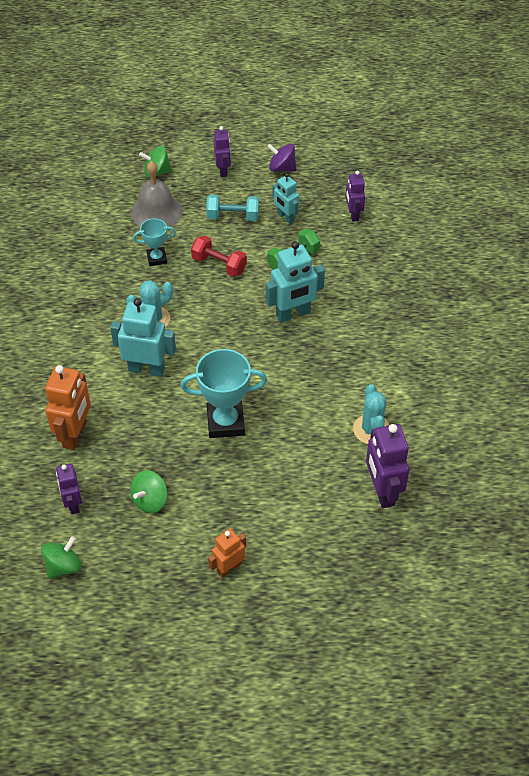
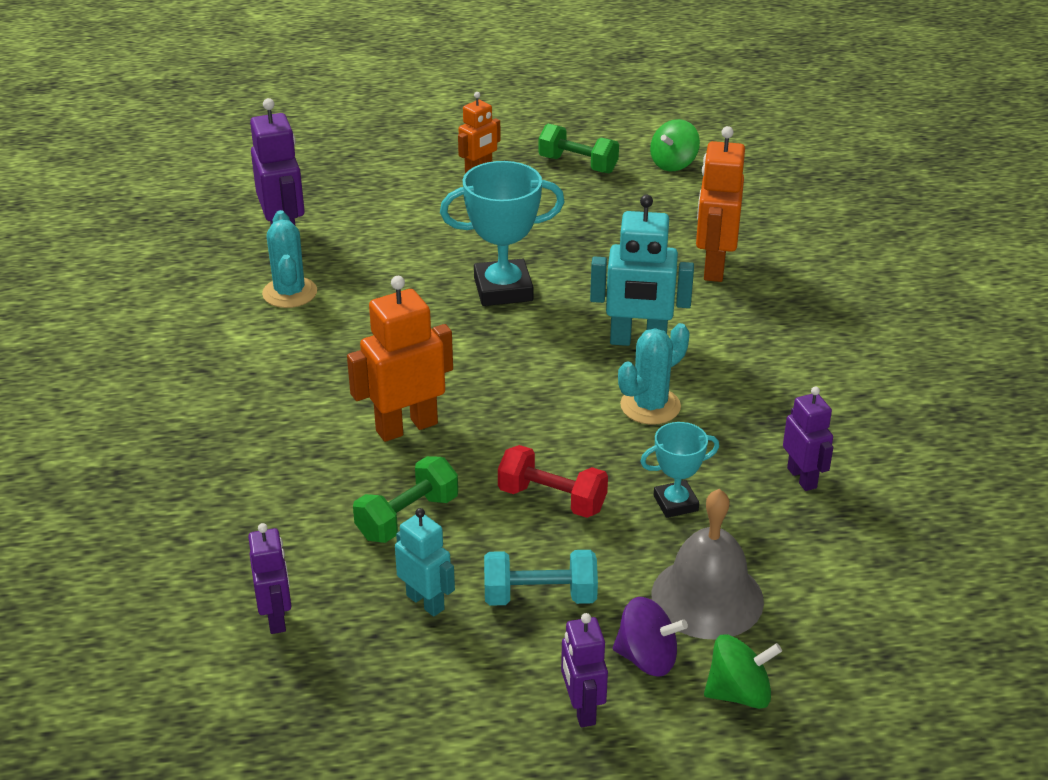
camera: 175 degrees right, 15 degrees down
purple robot [56,464,82,514] -> purple robot moved to [783,387,833,491]
green spinning top [130,470,168,513] -> none
turquoise robot [266,241,325,323] -> orange robot [347,276,453,442]
purple spinning top [267,144,296,172] -> purple spinning top moved to [613,597,688,677]
none -> green dumbbell [538,124,619,173]

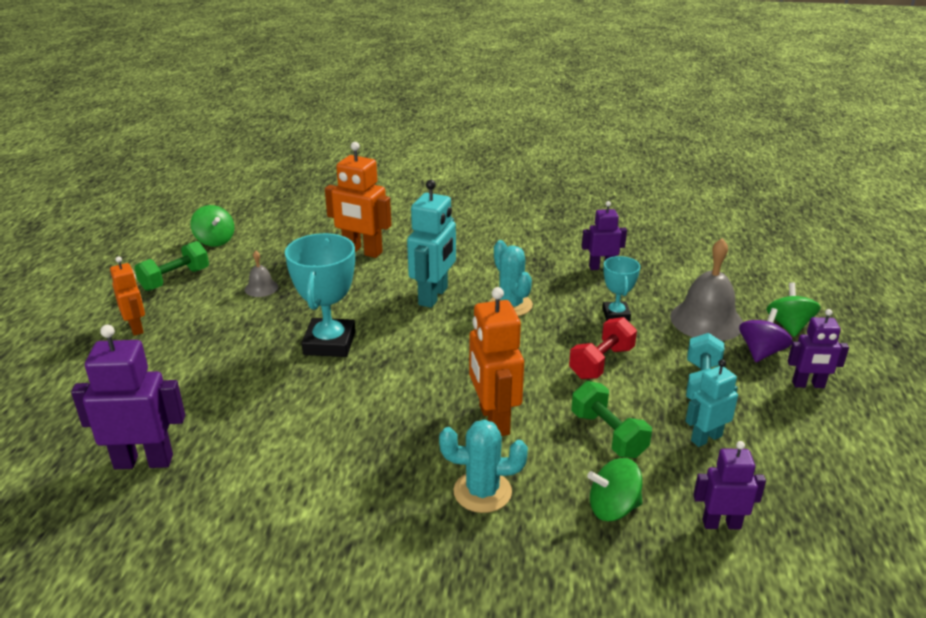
camera: 75 degrees left, 5 degrees down
turquoise cactus [262,210,317,308] -> turquoise cactus moved to [439,420,528,513]
none -> grey bell [245,251,278,297]
none -> green spinning top [587,458,642,521]

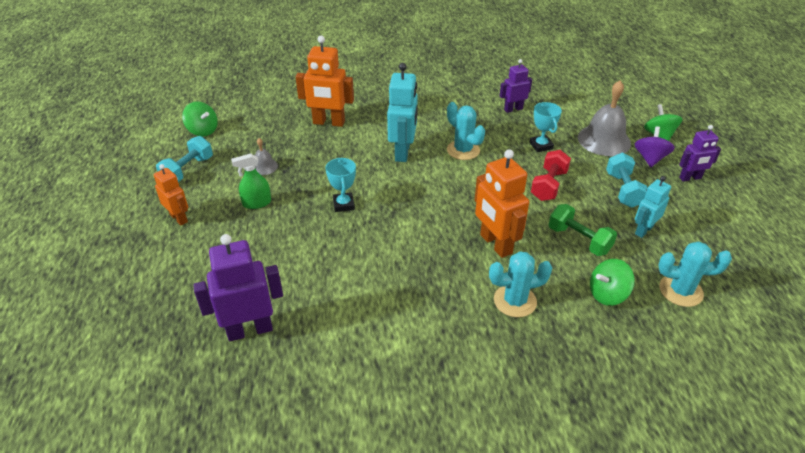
camera: 15 degrees left, 10 degrees up
green dumbbell [134,241,209,291] -> turquoise dumbbell [156,136,213,182]
turquoise trophy [285,233,356,357] -> turquoise trophy [325,158,356,212], size x0.56
purple robot [693,441,766,529] -> turquoise cactus [658,241,732,307]
none -> green spray bottle [231,153,271,209]

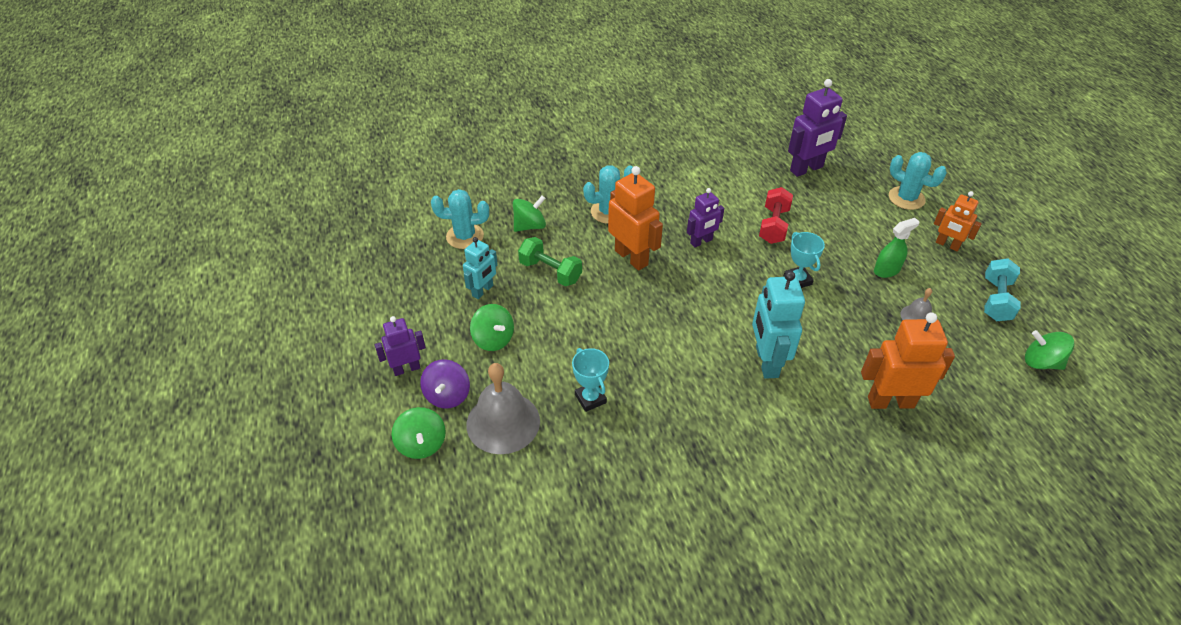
camera: 170 degrees right, 5 degrees up
turquoise cactus [447,102,485,160] -> turquoise cactus moved to [889,152,947,210]
purple robot [500,59,532,113] -> purple robot moved to [687,188,724,248]
red dumbbell [531,150,571,201] -> red dumbbell moved to [759,187,793,244]
turquoise dumbbell [606,152,648,208] -> green spinning top [470,304,514,351]

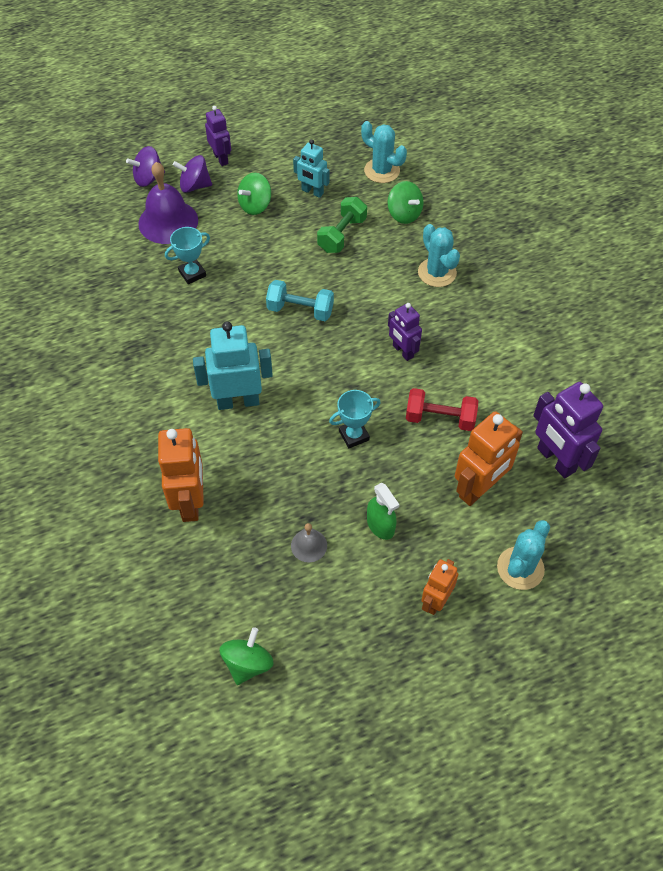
camera: 85 degrees right, 10 degrees up
green spinning top [392,407,446,459] -> purple spinning top [126,146,165,187]
turquoise cactus [431,189,489,249] -> turquoise cactus turned 45 degrees counterclockwise [361,121,407,183]
grey bell [467,363,540,454] -> purple bell [138,162,198,244]
orange robot [608,166,663,271] -> orange robot moved to [455,411,523,506]
turquoise dumbbell [984,258,1021,321] -> turquoise dumbbell moved to [266,280,334,321]

